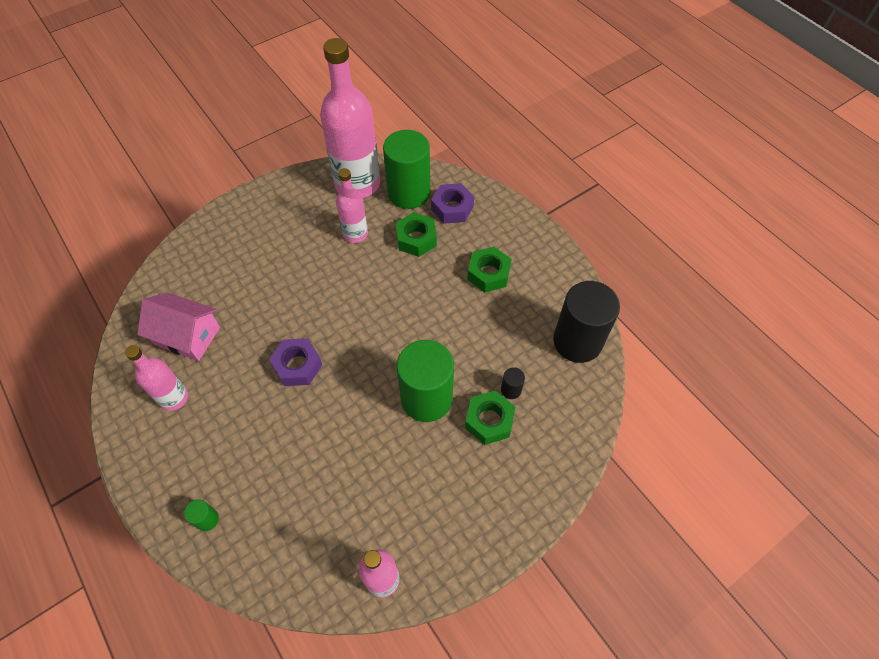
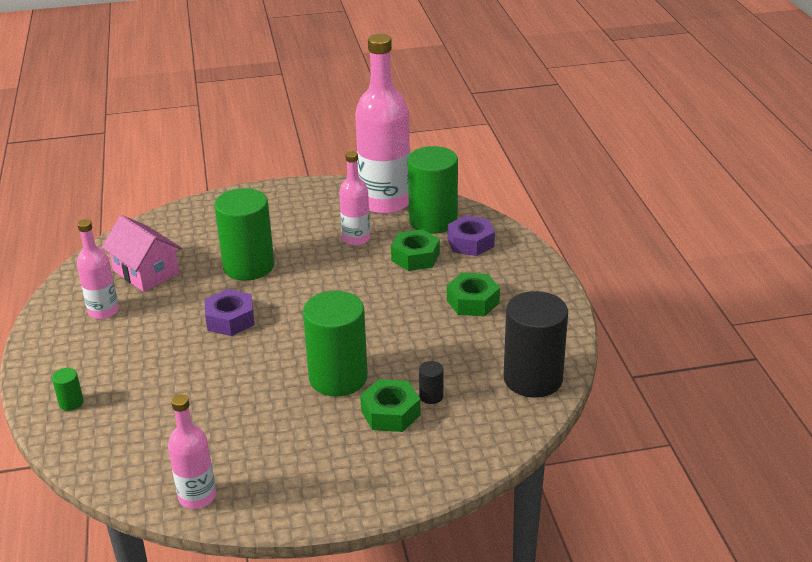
camera: 25 degrees right, 25 degrees down
none -> green cylinder [214,188,274,281]

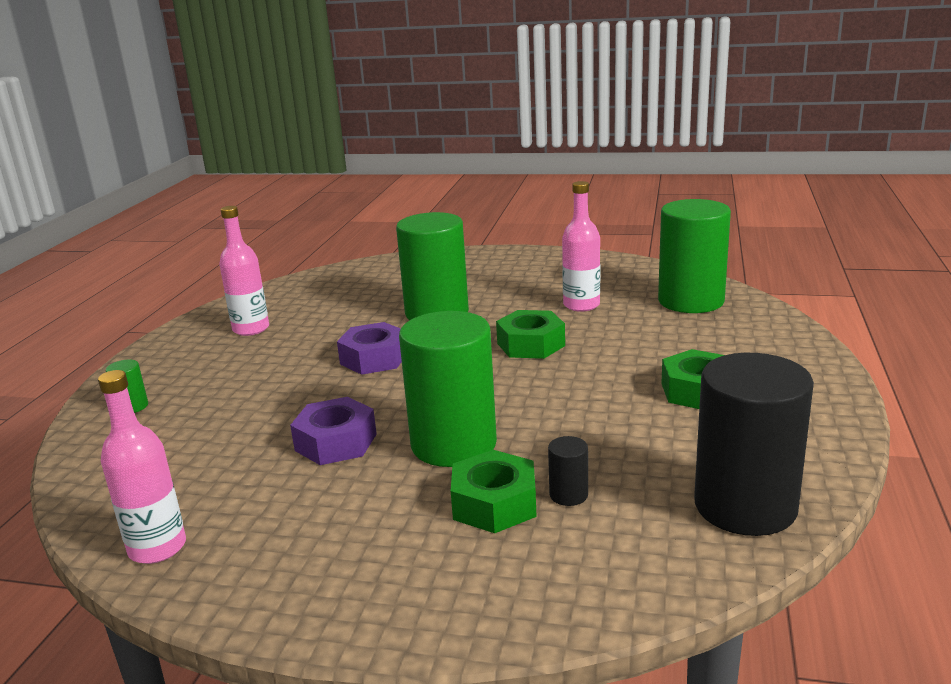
camera: 25 degrees right, 10 degrees down
pink house [102,215,182,292] -> none
pink bottle [355,34,410,214] -> none
green nut [391,229,440,271] -> green nut moved to [496,310,565,359]
purple nut [447,215,495,256] -> purple nut moved to [290,397,377,465]

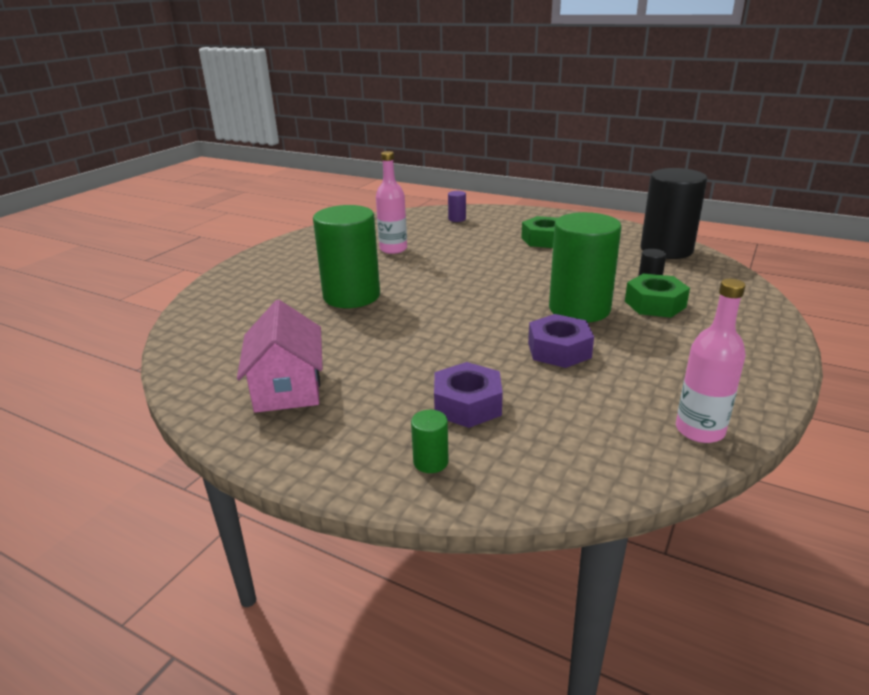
camera: 75 degrees left, 5 degrees up
pink bottle [219,206,269,336] -> pink house [237,300,323,413]
purple nut [337,322,402,375] -> purple nut moved to [434,362,503,428]
green nut [496,310,565,359] -> none
green cylinder [658,199,731,313] -> none
none -> purple cylinder [448,191,466,222]

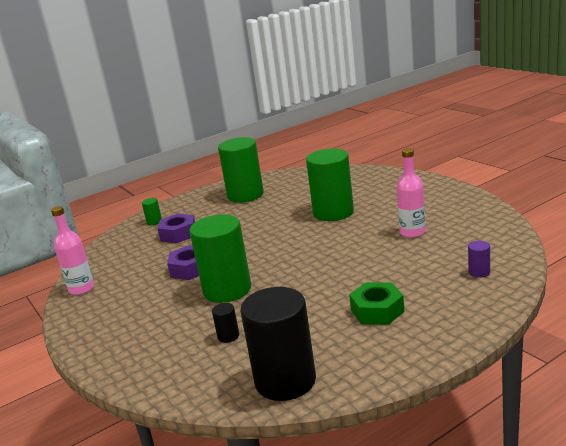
camera: 120 degrees right, 5 degrees down
pink house [237,300,323,413] -> green cylinder [218,137,264,203]
green nut [625,274,690,318] -> none

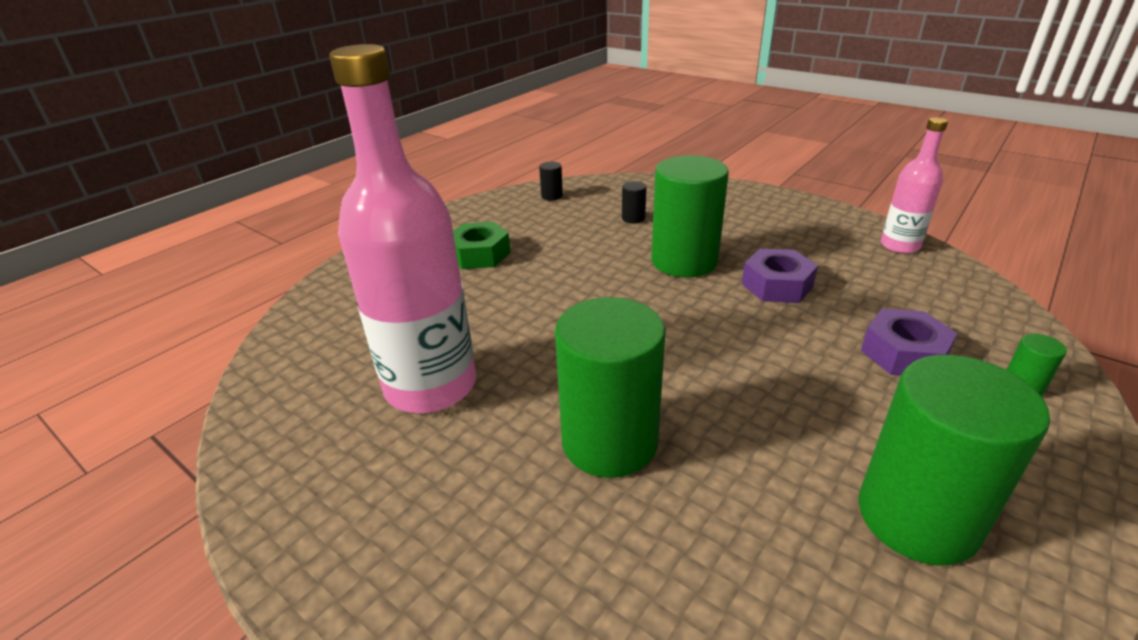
camera: 160 degrees right, 10 degrees up
black cylinder [240,287,316,401] -> black cylinder [539,162,563,201], size x0.40
pink bottle [397,148,426,238] -> pink bottle [329,44,476,413], size x1.90
purple cylinder [468,241,490,278] -> none

